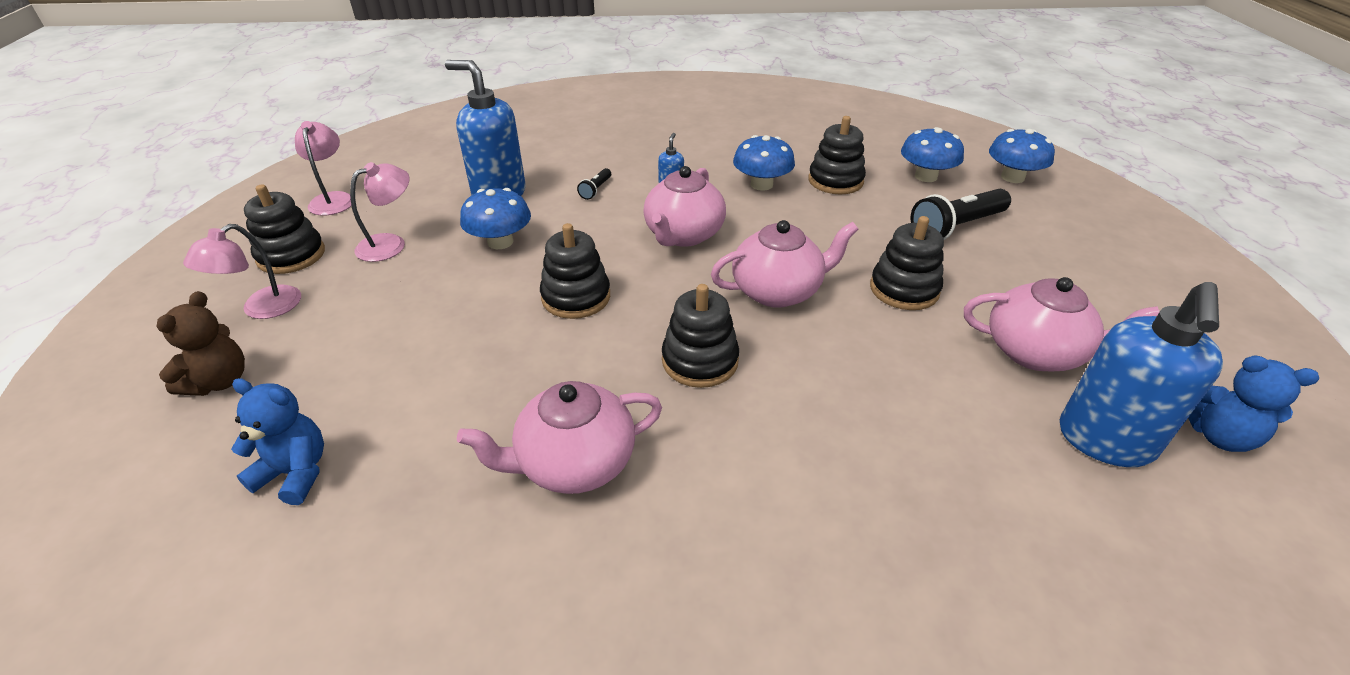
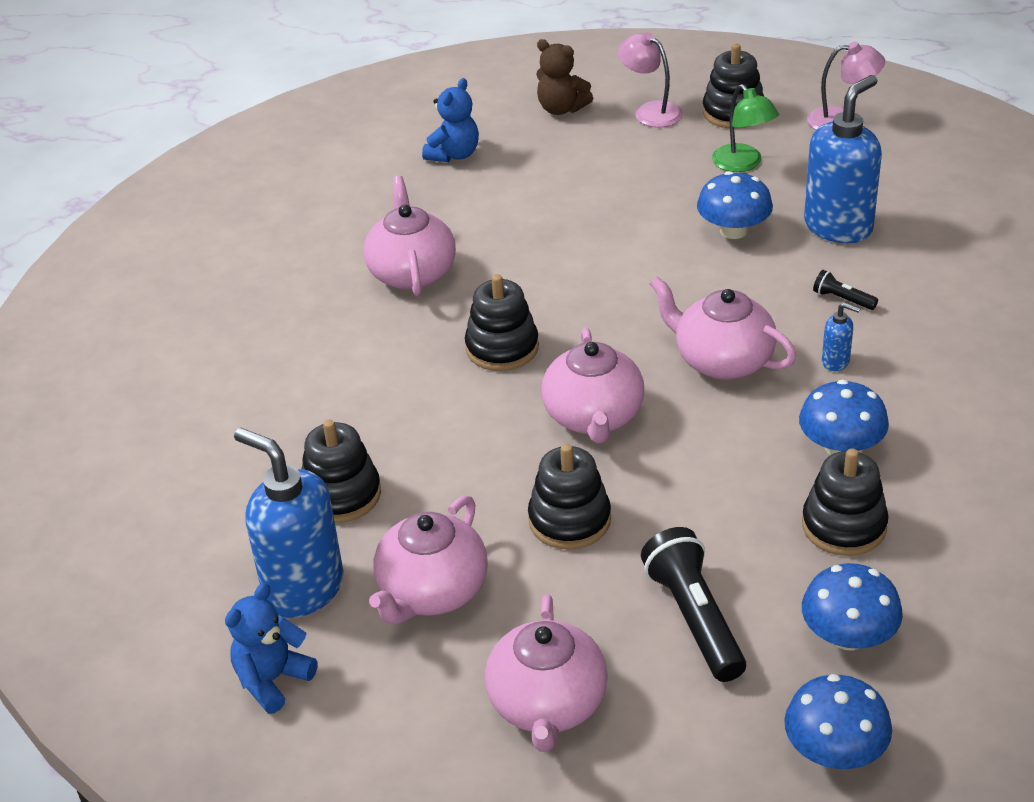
camera: 105 degrees right, 0 degrees up
pink lamp [350,162,410,262] -> green lamp [712,84,779,172]
black stacking toy [540,223,610,319] -> black stacking toy moved to [301,420,381,523]
none -> pink teapot [485,595,608,752]

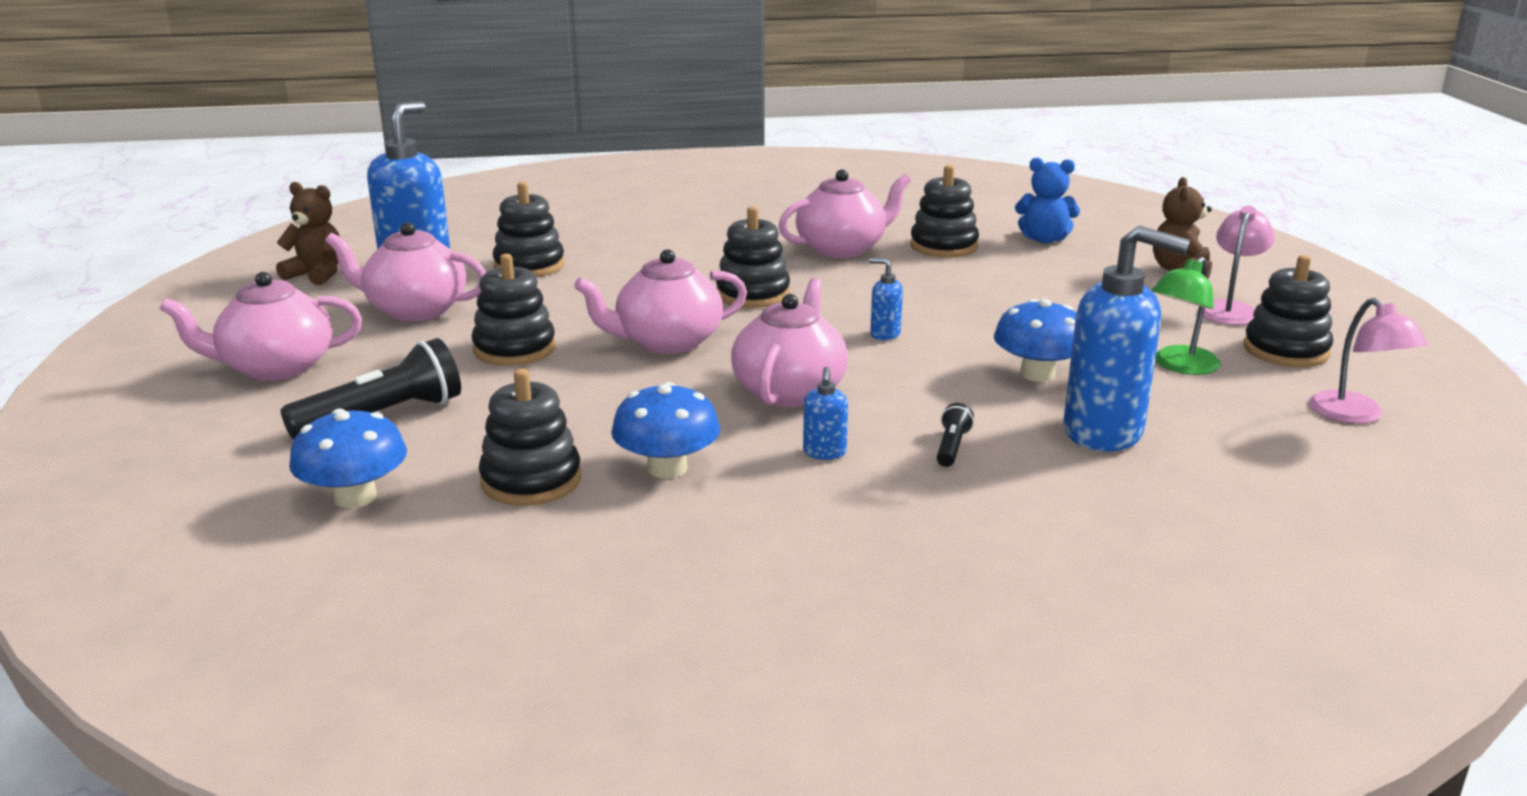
camera: 70 degrees right, 15 degrees down
blue teddy bear [225,583,318,714] -> brown teddy bear [276,182,340,285]
blue mushroom [784,674,892,769] -> none
none -> blue soap dispenser [869,258,903,340]
none -> black stacking toy [910,165,979,258]

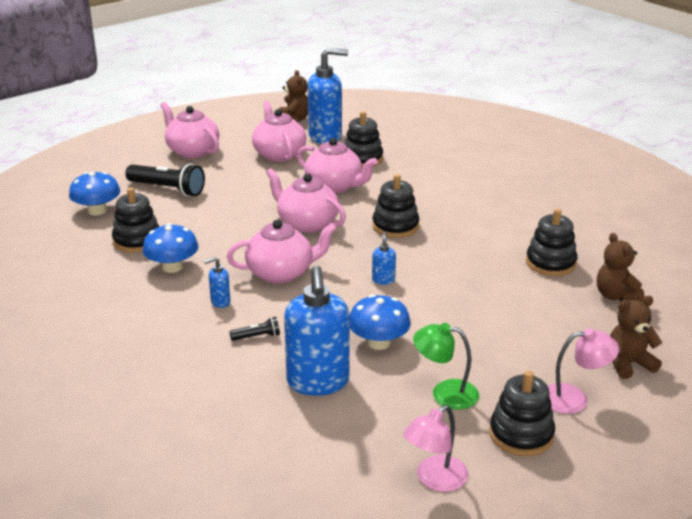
camera: 60 degrees right, 5 degrees up
black stacking toy [472,254,556,366] -> none
pink teapot [778,169,911,258] -> pink teapot moved to [297,138,378,193]
blue teddy bear [1015,157,1080,243] -> brown teddy bear [597,233,645,302]

